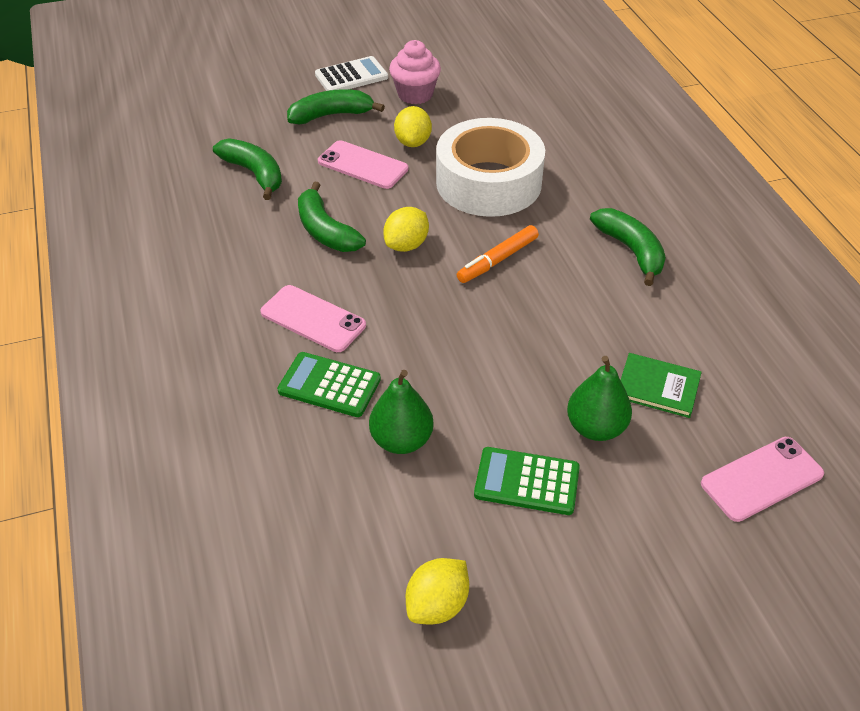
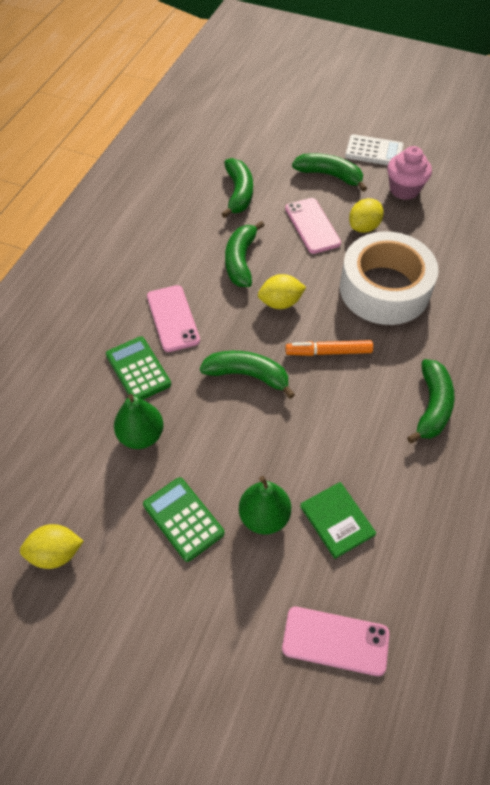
camera: 40 degrees right, 10 degrees up
none -> green banana [200,351,295,399]

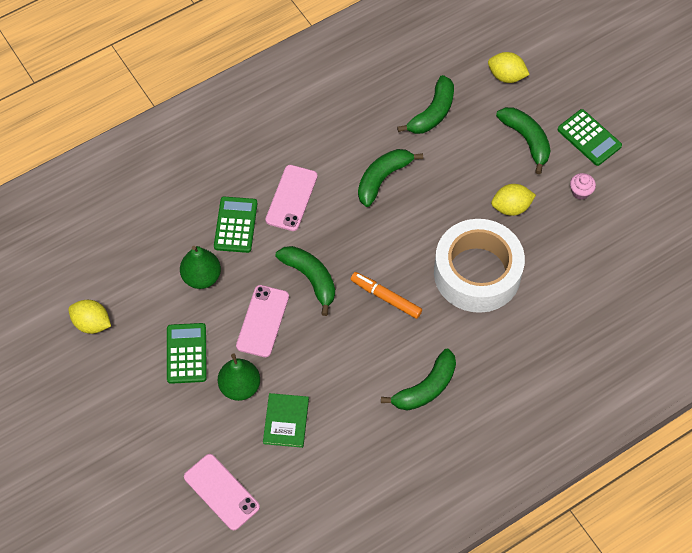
camera: 35 degrees right, 5 degrees up
yellow lemon [258,274,306,309] -> yellow lemon moved to [488,52,530,83]
pink phone [285,198,341,254] -> pink phone moved to [236,285,289,357]
white calculator [345,134,404,165] -> green calculator [558,109,622,166]
pink cupcake [387,146,432,200] -> pink cupcake [570,173,596,200], size x0.57

